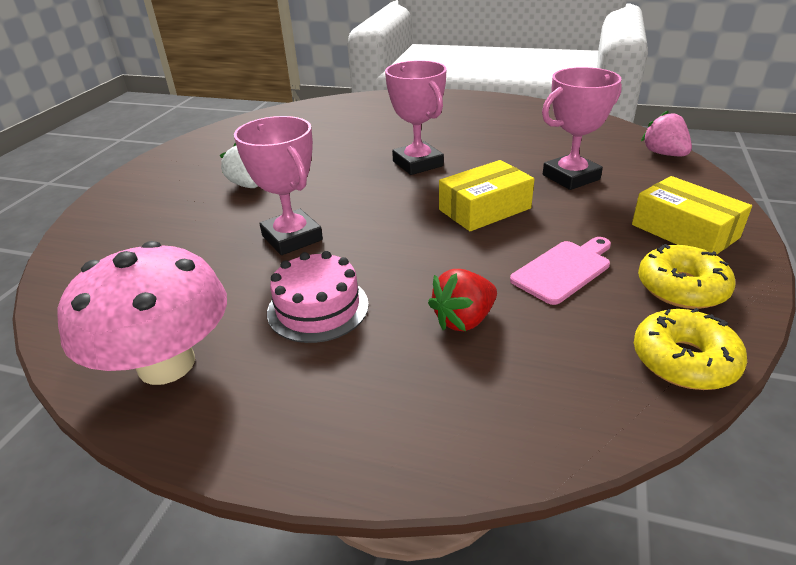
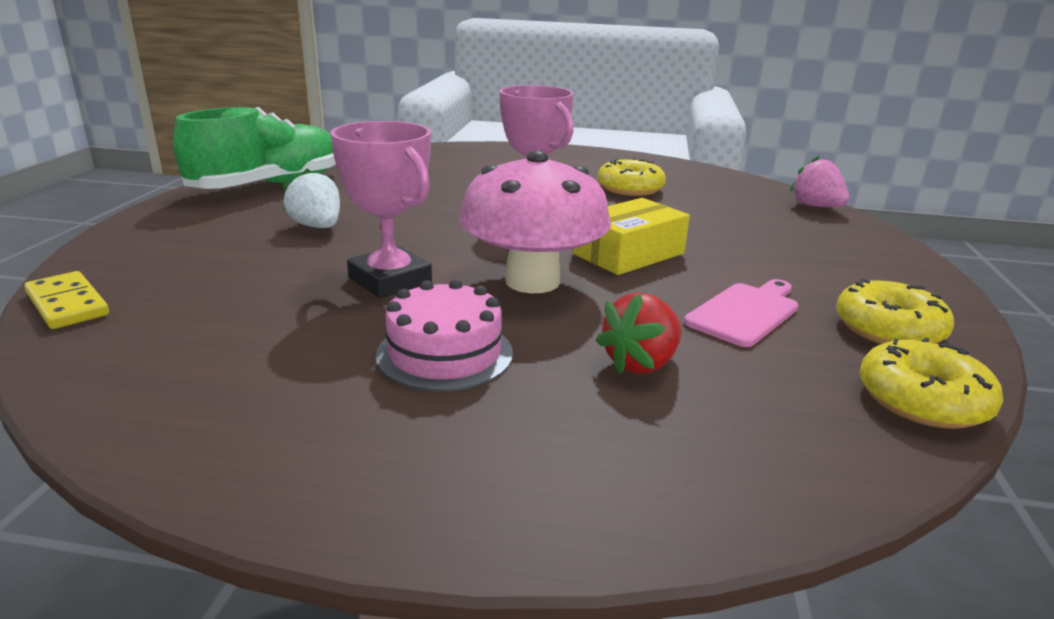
camera: 10 degrees left, 10 degrees down
pink mushroom [57,241,227,385] -> pink mushroom moved to [459,150,611,293]
pink trophy [542,67,622,190] -> none
yellow box [632,176,752,255] -> none
none -> yellow domino [24,271,109,329]
none -> green shoe [173,107,336,189]
none -> yellow donut [597,158,666,196]

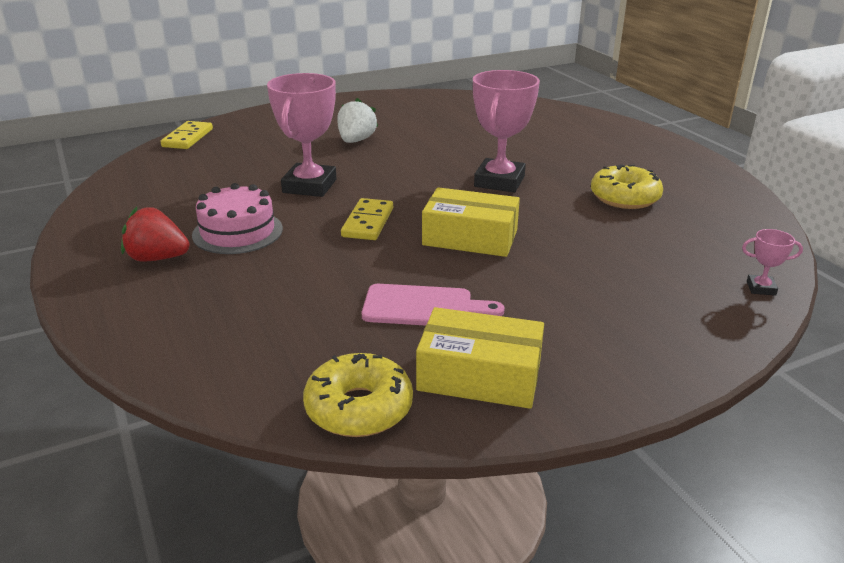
camera: 55 degrees right, 5 degrees up
green shoe [173,107,336,189] -> none
pink mushroom [459,150,611,293] -> yellow domino [341,198,393,240]
red strawberry [596,292,682,374] -> red strawberry moved to [121,207,189,262]
pink strawberry [790,155,849,207] -> pink trophy [742,229,803,296]
yellow donut [836,278,954,344] -> yellow box [416,307,544,409]

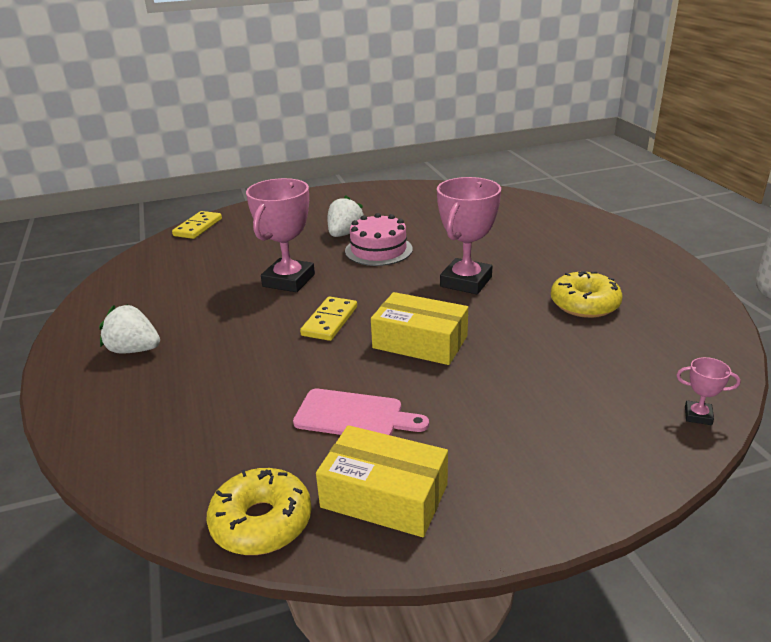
camera: 10 degrees right, 0 degrees up
red strawberry [121,207,189,262] -> white strawberry [99,304,160,354]
pink cake [192,183,283,254] -> pink cake moved to [345,213,413,266]

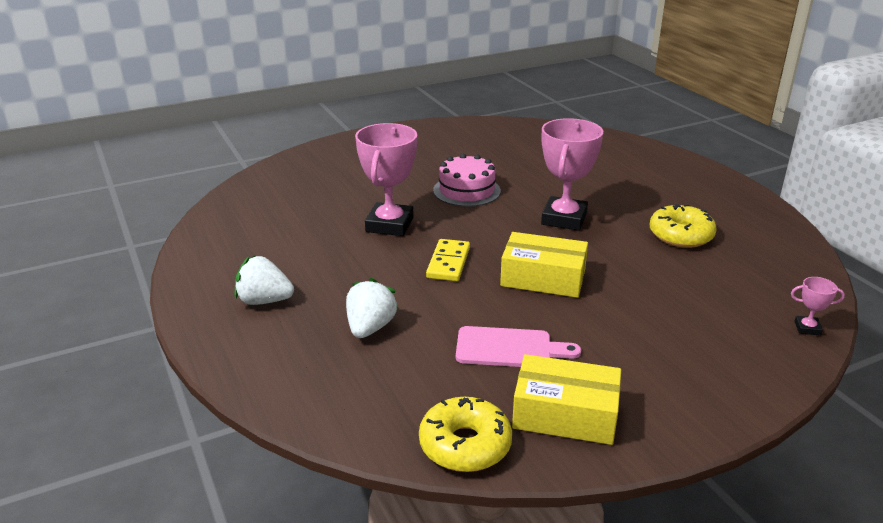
camera: 10 degrees left, 0 degrees up
yellow domino [172,211,222,239] -> none
white strawberry [328,195,363,237] -> white strawberry moved to [346,278,398,338]

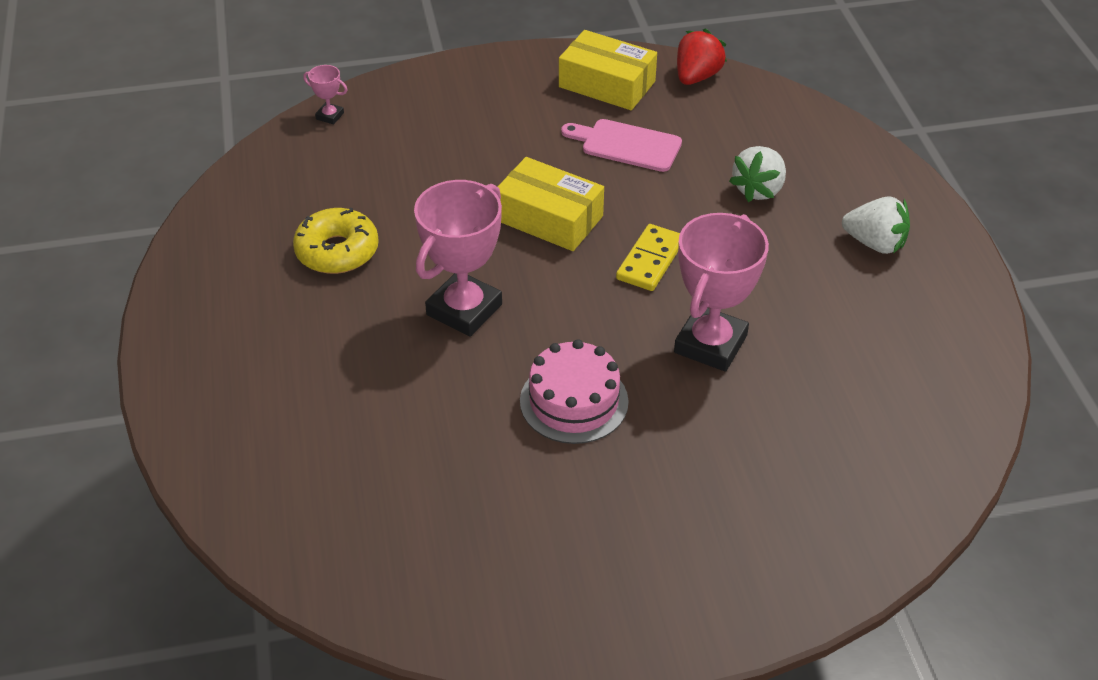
camera: 165 degrees left, 15 degrees up
yellow donut [419,397,512,472] -> red strawberry [677,29,727,85]

